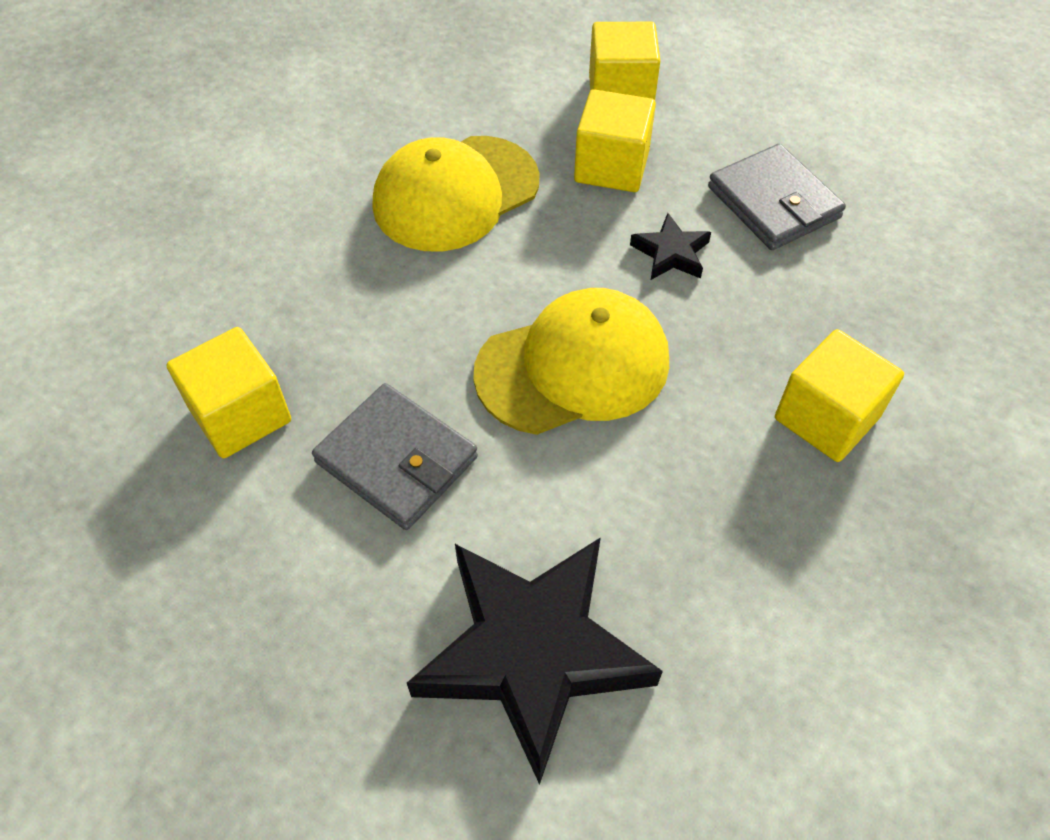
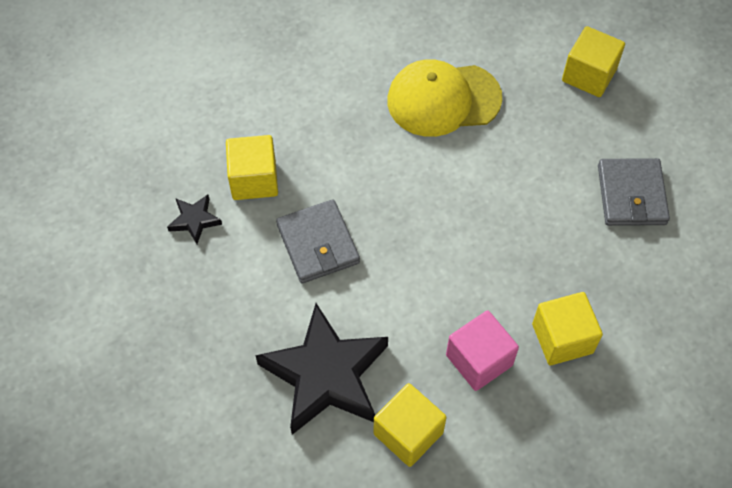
camera: 30 degrees right, 5 degrees up
yellow cap [473,288,669,435] -> none
yellow cube [574,89,656,192] -> yellow cube moved to [374,383,446,467]
black star [630,213,711,280] -> black star moved to [167,195,222,244]
none -> pink cube [446,310,519,391]

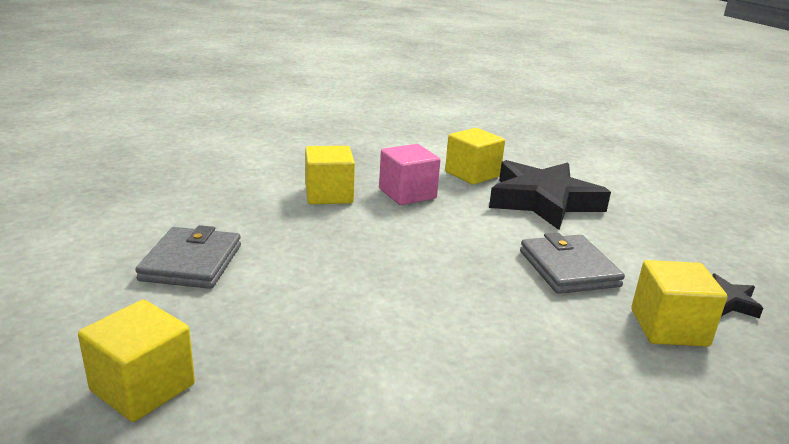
camera: 175 degrees left, 35 degrees down
yellow cap [387,59,502,137] -> none

